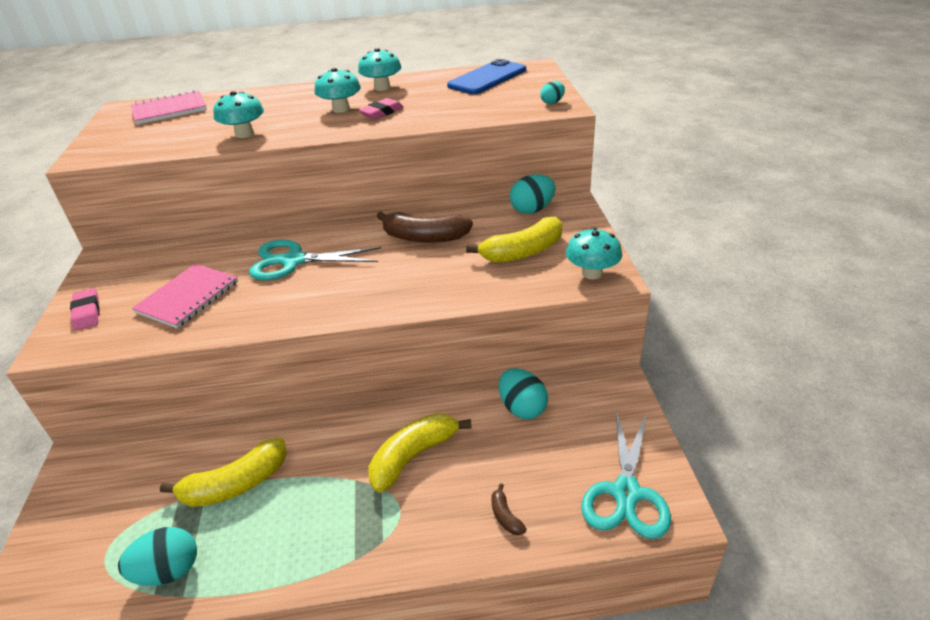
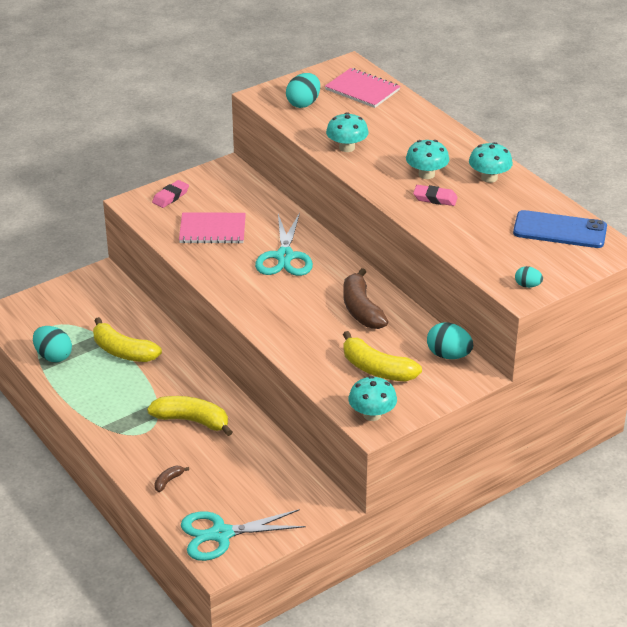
camera: 60 degrees right, 0 degrees up
turquoise scissors [249,239,381,280] -> turquoise scissors turned 150 degrees counterclockwise [255,213,313,276]
turquoise egg [499,368,548,419] -> turquoise egg moved to [286,73,320,108]

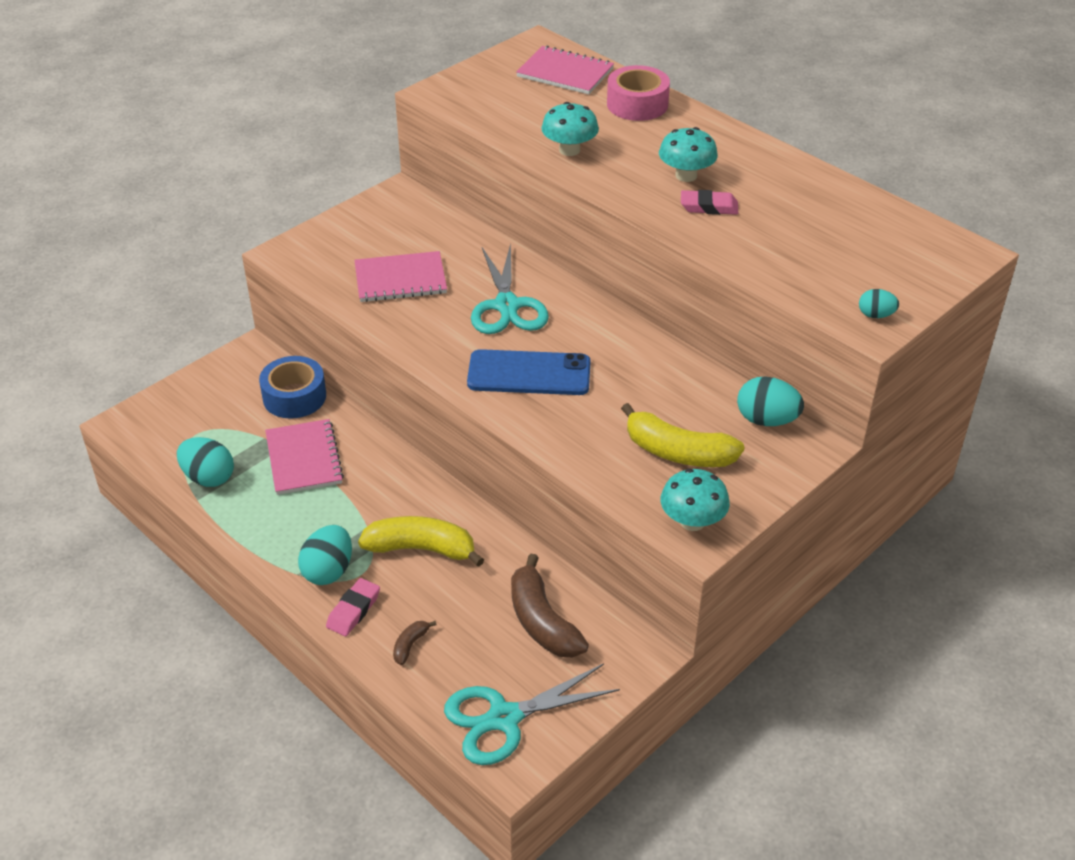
camera: 10 degrees left, 5 degrees up
yellow banana [93,317,162,362] -> pink notebook [265,419,344,495]
pink eraser [152,180,189,208] -> pink eraser moved to [326,578,380,636]
turquoise egg [286,73,320,108] -> turquoise egg moved to [298,525,352,585]
brown banana [343,268,388,329] -> brown banana moved to [511,554,589,658]
turquoise mushroom [469,142,513,183] -> none
blue phone [513,210,607,248] -> blue phone moved to [467,349,591,395]
none -> blue tape [259,356,326,419]
none -> pink tape [607,65,670,121]

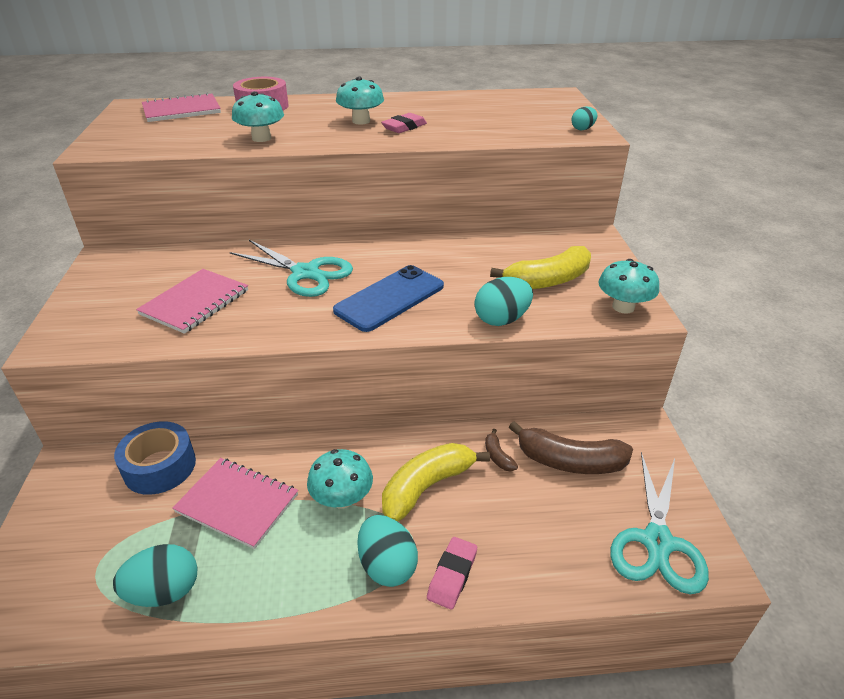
camera: 50 degrees left, 5 degrees down
pink eraser [326,578,380,636] -> pink eraser turned 45 degrees clockwise [427,537,477,610]
brown banana [393,621,437,665] -> brown banana moved to [485,429,518,471]
turquoise egg [737,376,804,426] -> turquoise egg moved to [474,277,533,326]
none -> turquoise mushroom [307,449,373,509]

